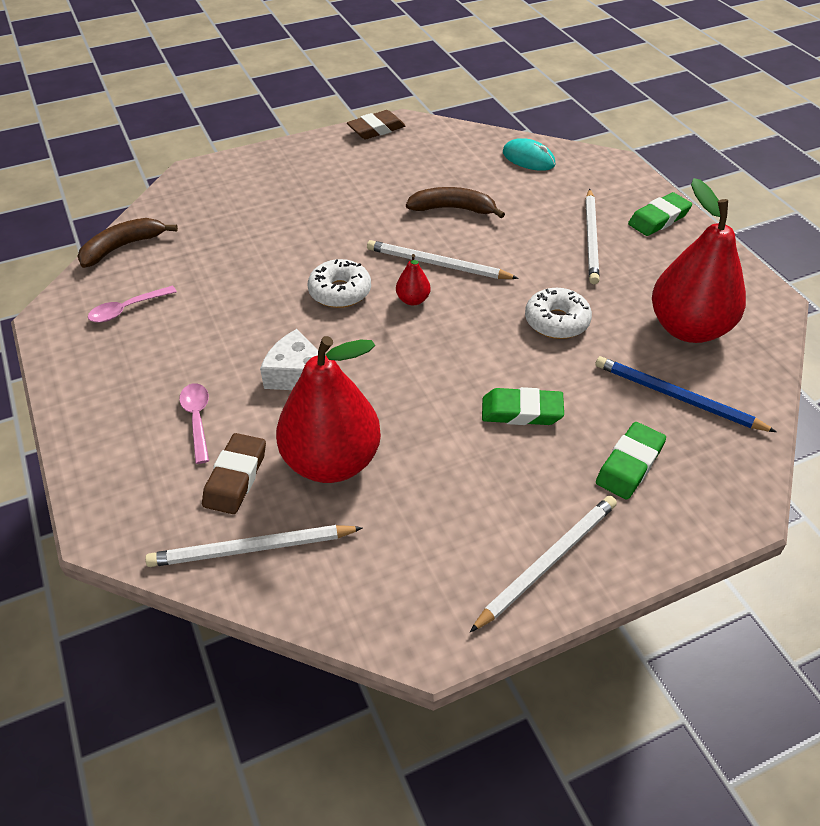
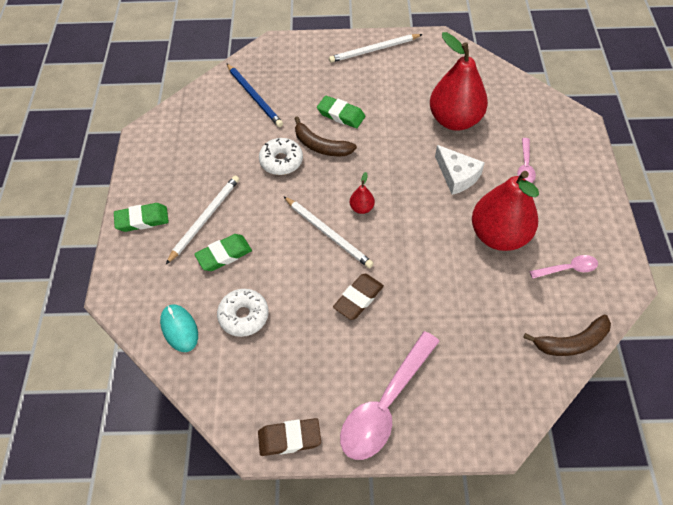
camera: 155 degrees left, 10 degrees up
white pencil [145,525,362,567] -> none
brown eraser [202,433,266,514] -> brown eraser moved to [333,274,384,320]
white donut [308,259,371,308] -> white donut moved to [217,289,269,337]
brown banana [406,187,505,218] -> brown banana moved to [294,116,357,156]
green eraser [596,422,666,499] -> green eraser moved to [194,234,252,271]
red pear [652,178,746,343] -> red pear moved to [472,171,539,251]
none -> pink spoon [340,331,440,460]

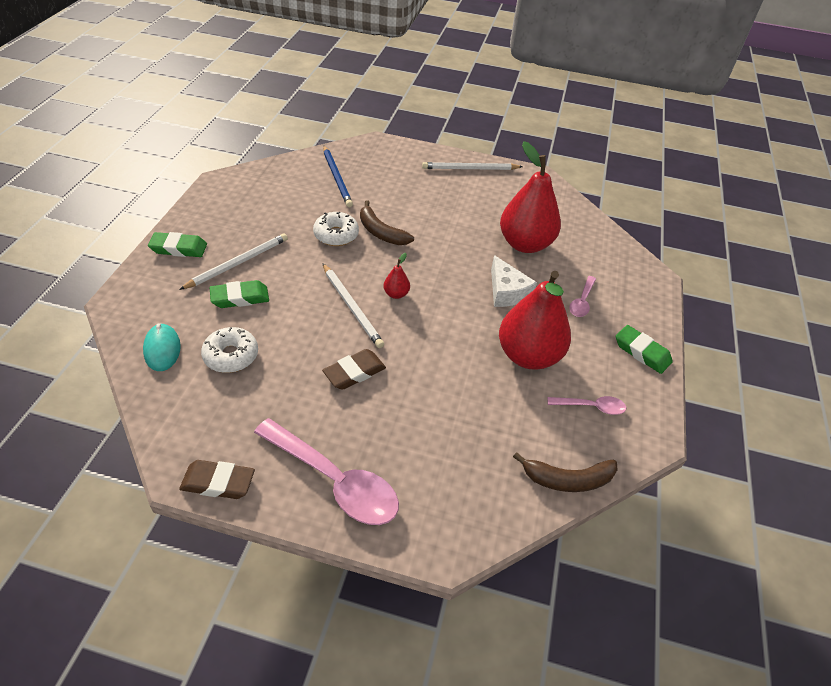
camera: 10 degrees right, 10 degrees down
green eraser [317,96,365,128] -> green eraser moved to [616,325,673,374]
pink spoon [340,331,440,460] -> pink spoon turned 105 degrees counterclockwise [254,418,399,525]

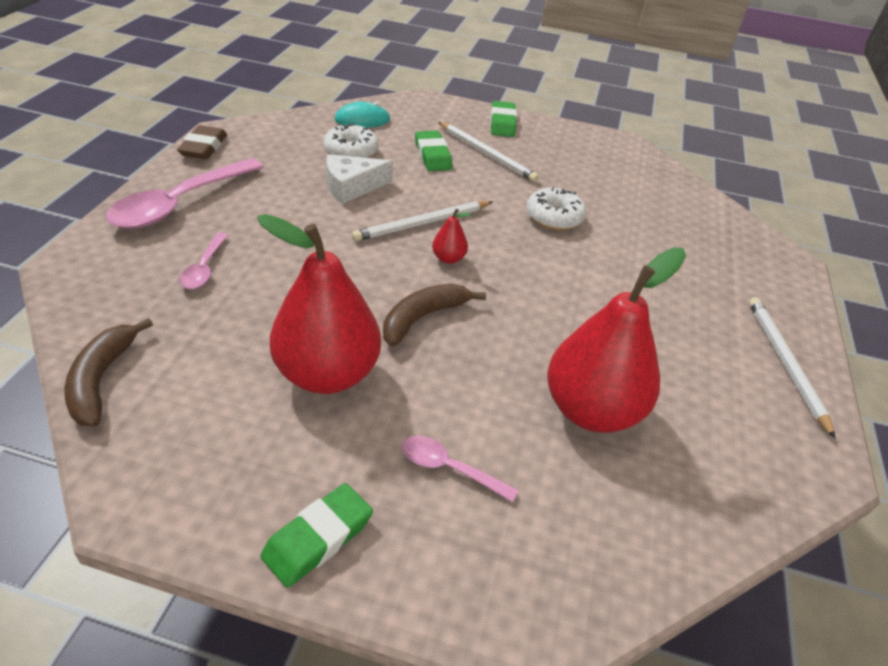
camera: 90 degrees right, 5 degrees down
brown eraser [322,349,386,390] -> none
blue pencil [323,146,353,207] -> none
brown banana [360,200,414,245] -> brown banana moved to [383,283,486,347]
white cheese [491,255,537,307] -> white cheese moved to [326,154,393,204]
pink spoon [547,396,626,415] -> pink spoon moved to [179,232,228,289]

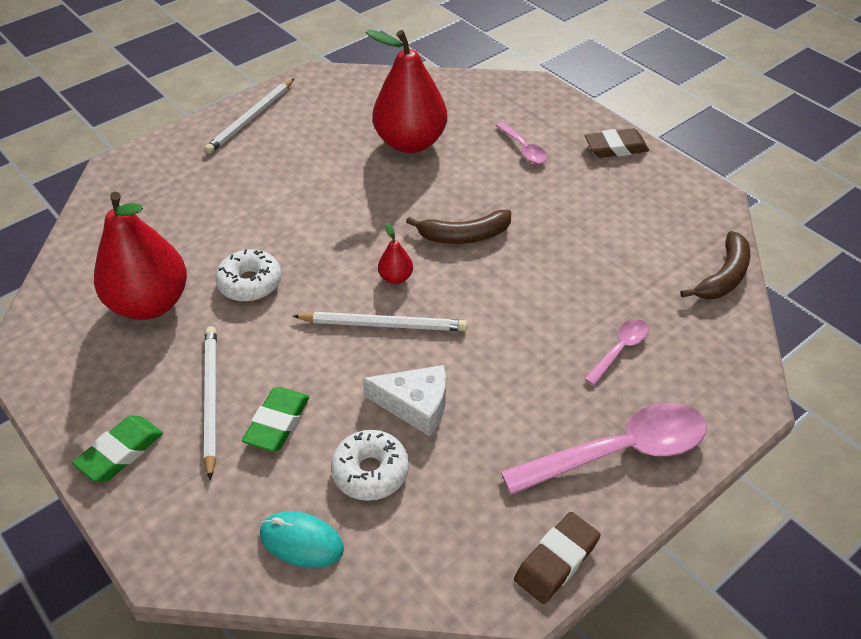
camera: 140 degrees left, 5 degrees up
red pear [257,214,381,394] -> red pear moved to [94,191,187,320]
green eraser [260,483,373,588] -> brown eraser [584,128,649,158]

